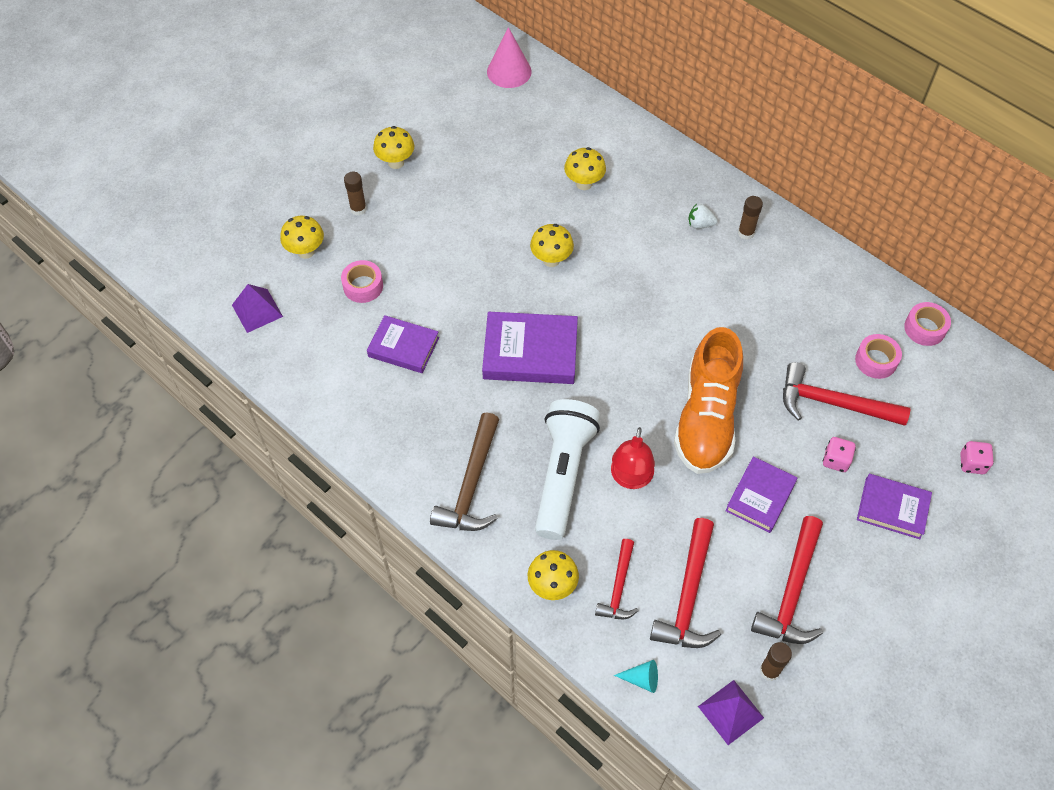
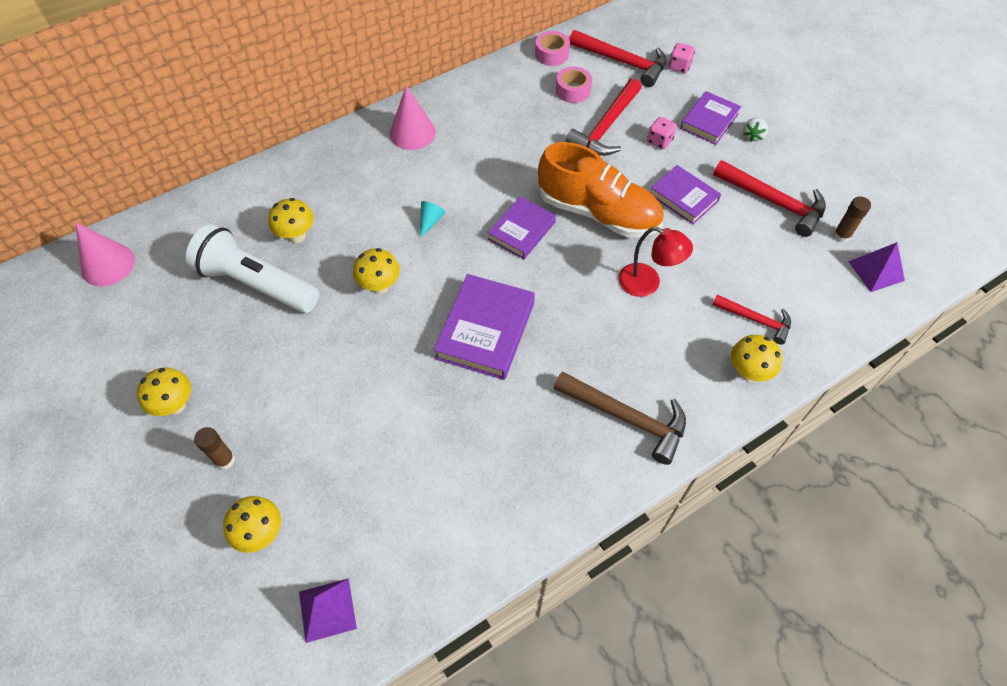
camera: 75 degrees left, 0 degrees up
pink tape [341,260,383,303] -> none
purple book [367,315,439,373] -> purple book moved to [488,197,556,259]
white flashlight [535,399,600,540] -> white flashlight moved to [186,224,319,313]
turquoise cone [614,660,658,693] -> turquoise cone moved to [420,201,446,238]
red hammer [650,518,721,648] -> red hammer moved to [569,30,666,87]
white strawberry [689,204,718,229] -> white strawberry moved to [743,117,768,142]
brown glue stick [738,196,763,240] -> pink cone [390,86,436,150]

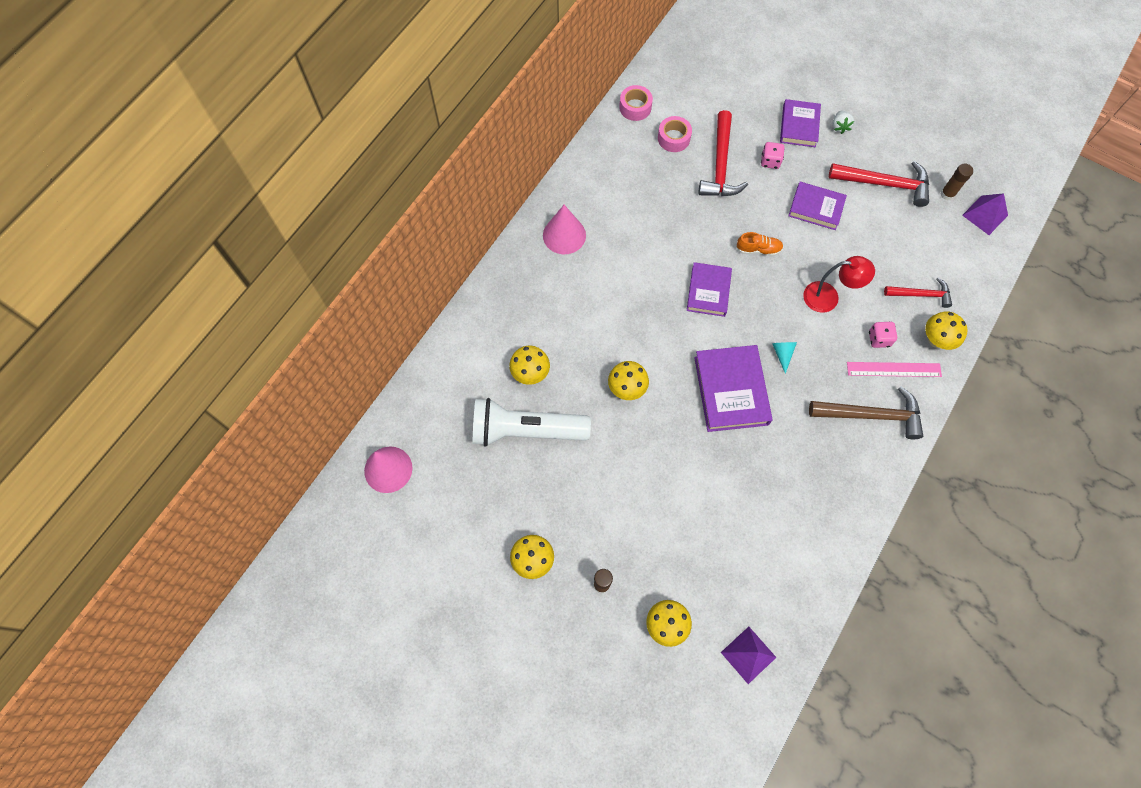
camera: 25 degrees left, 10 degrees up
turquoise cone [420,201,446,238] -> turquoise cone moved to [772,342,797,374]
orange shoe [538,142,664,237] -> orange shoe [736,232,783,256], size x0.40
red hammer [569,30,666,87] -> none
pink dice [669,43,695,73] -> pink dice moved to [869,322,897,348]
none -> pink ruler [847,362,942,377]

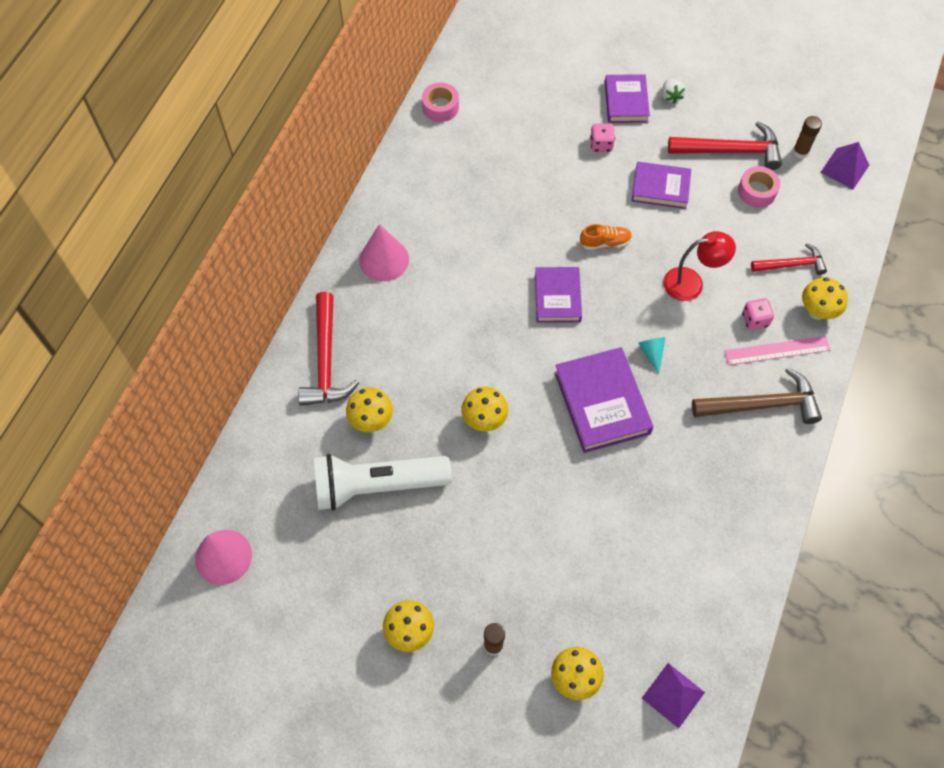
camera: 10 degrees left, 5 degrees down
pink tape [658,116,692,152] -> pink tape moved to [738,166,780,208]
red hammer [698,110,748,196] -> red hammer moved to [298,292,359,406]

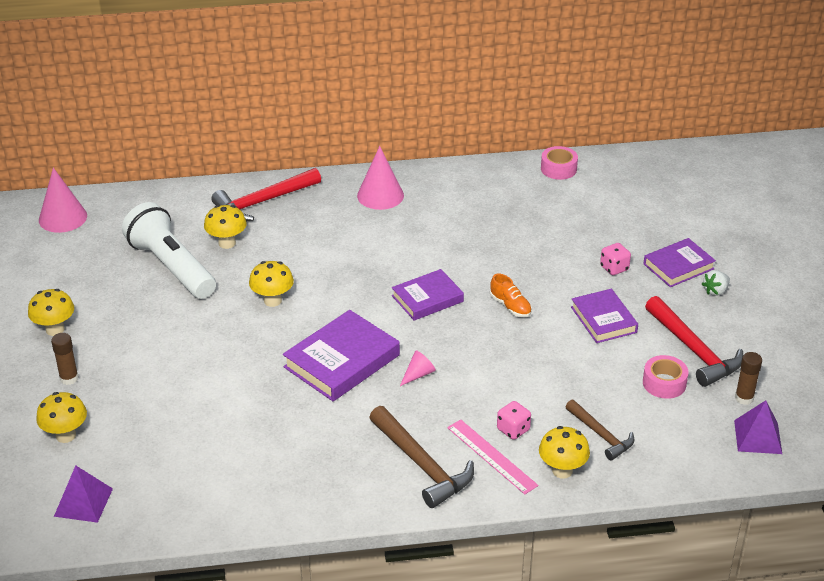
camera: 60 degrees right, 25 degrees down
turquoise cone [638,337,665,374] -> pink cone [400,350,436,386]
red lamp [663,231,736,301] -> none
red hammer [751,243,827,275] -> brown hammer [566,400,634,461]

